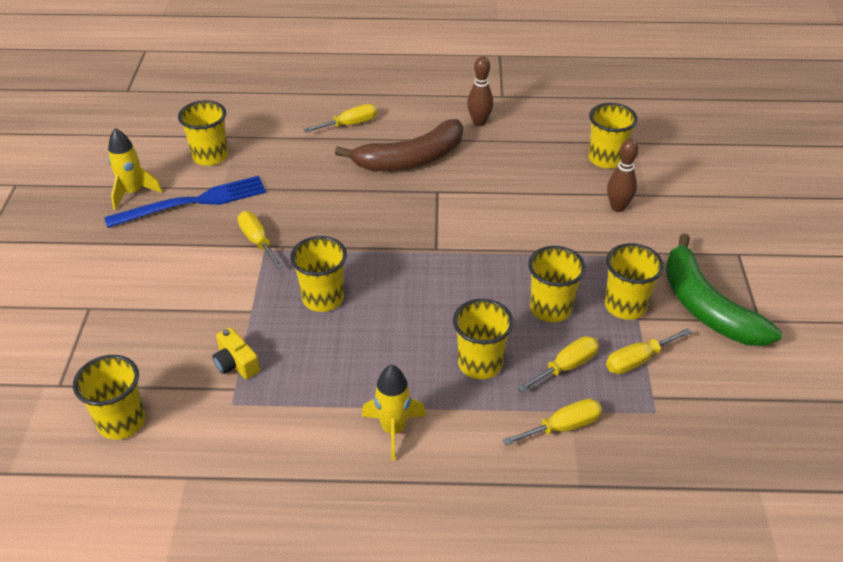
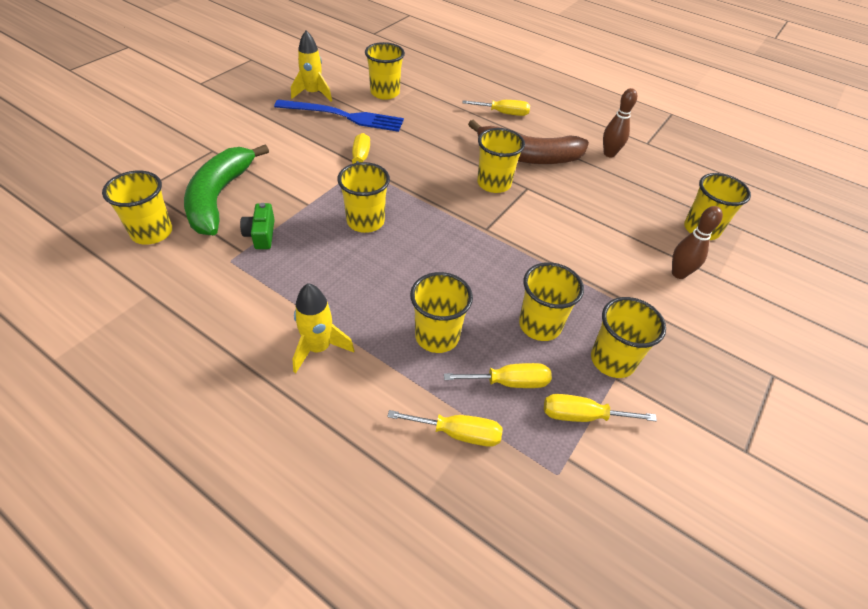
camera: 30 degrees right, 5 degrees up
yellow camera [213,327,260,379] -> green camera [240,203,275,249]
green banana [665,233,782,346] -> green banana moved to [184,144,269,235]
none -> yellow cup [477,128,525,193]

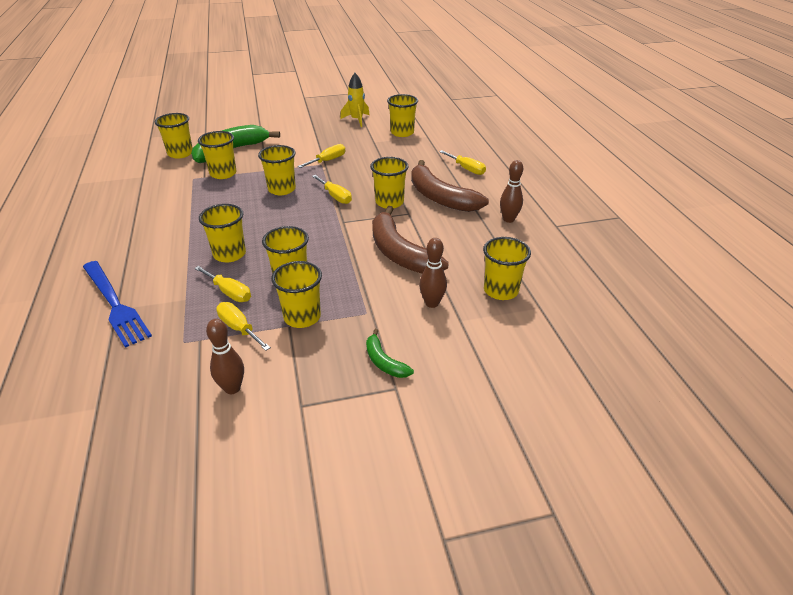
camera: 45 degrees right, 10 degrees down
green camera [240,203,275,249] -> yellow cup [198,131,236,179]
blue fork [274,99,404,132] -> blue fork moved to [83,261,152,348]
yellow rocket [293,283,355,373] -> none
yellow screwdriver [387,410,503,447] -> yellow screwdriver moved to [312,175,352,204]
none -> brown bowling pin [206,319,244,394]
none -> green banana [366,329,414,378]
none -> brown banana [372,206,449,274]

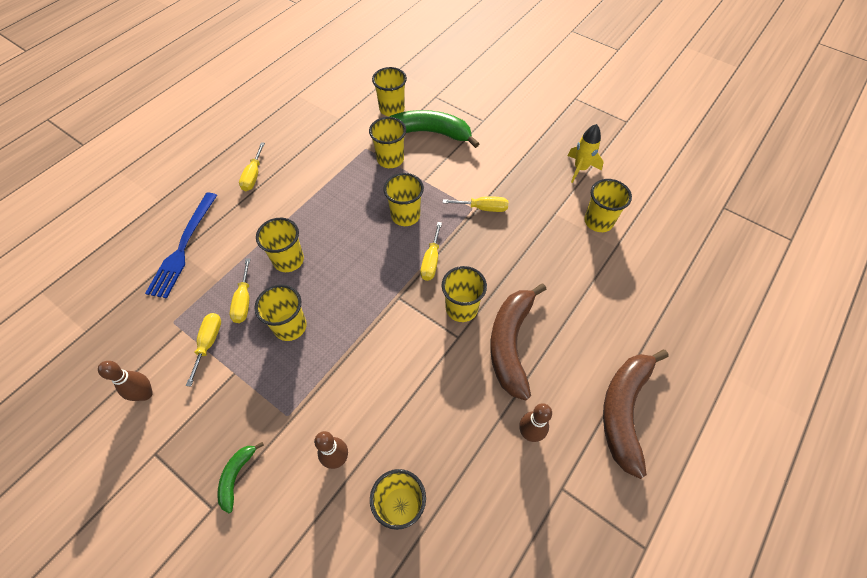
camera: 50 degrees right, 20 degrees up
yellow cup [271,261,322,328] -> none
brown banana [372,206,449,274] -> brown banana moved to [603,350,668,479]
yellow screwdriver [439,150,486,175] -> yellow screwdriver moved to [239,142,265,191]

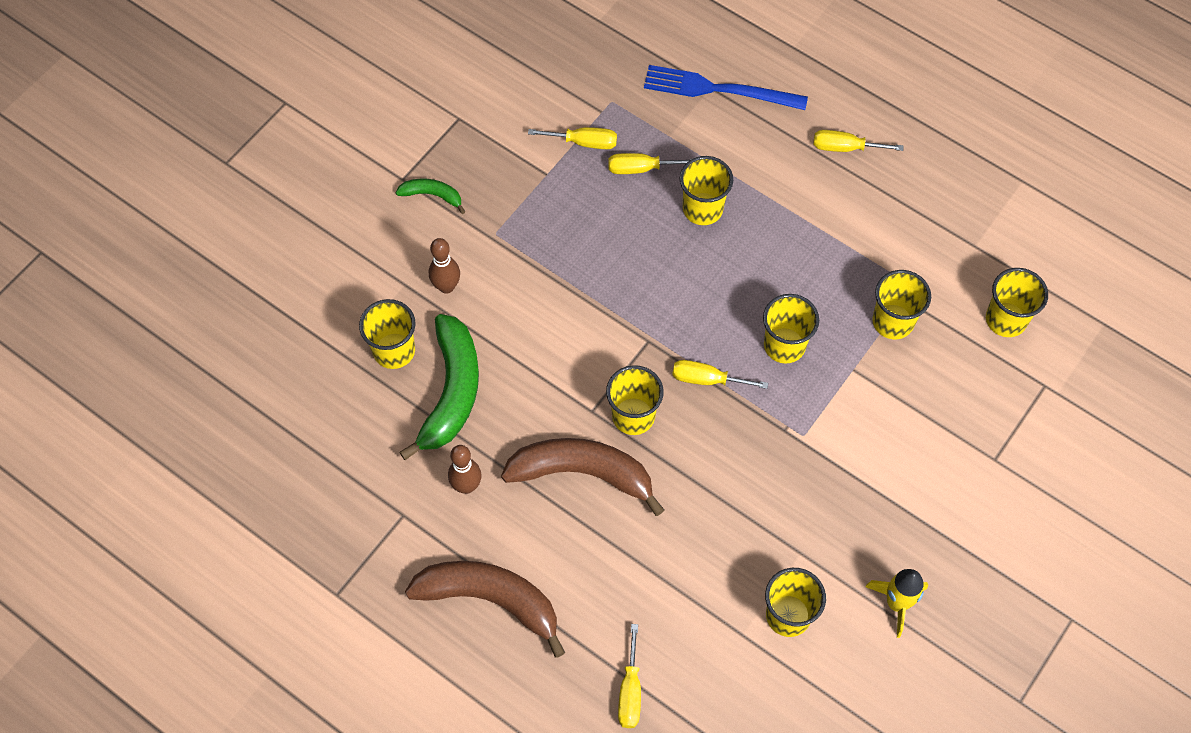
camera: 90 degrees right, 5 degrees up
brown bowling pin [98,361,153,401] -> none
yellow cup [254,284,307,341] -> none
green banana [389,110,480,148] -> green banana moved to [399,314,479,460]
yellow screwdriver [443,196,508,212] -> yellow screwdriver moved to [618,624,641,728]

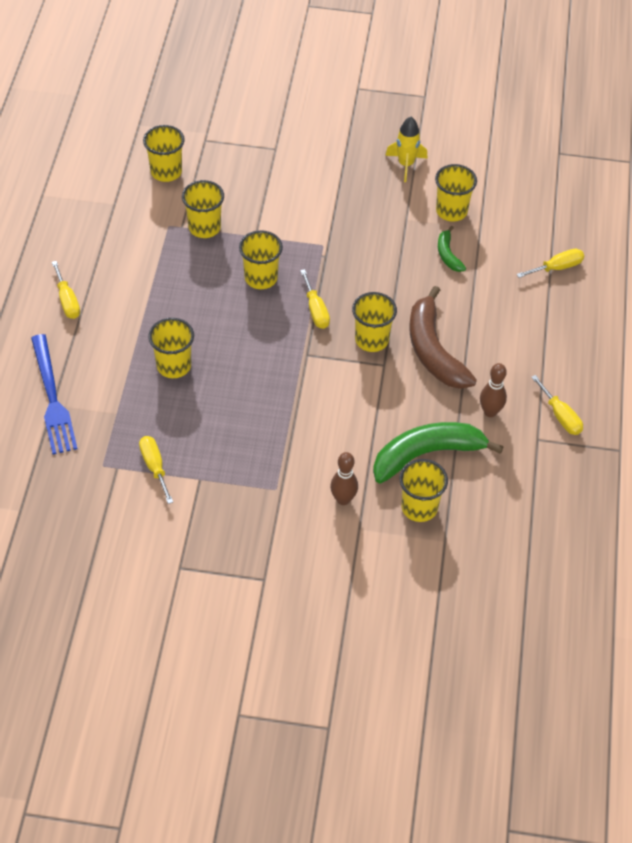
camera: 120 degrees left, 10 degrees down
green banana [396,179,466,214] -> green banana moved to [438,226,466,272]
brown banana [405,561,565,658] -> none
yellow screwdriver [608,153,691,174] -> yellow screwdriver moved to [531,375,583,435]

